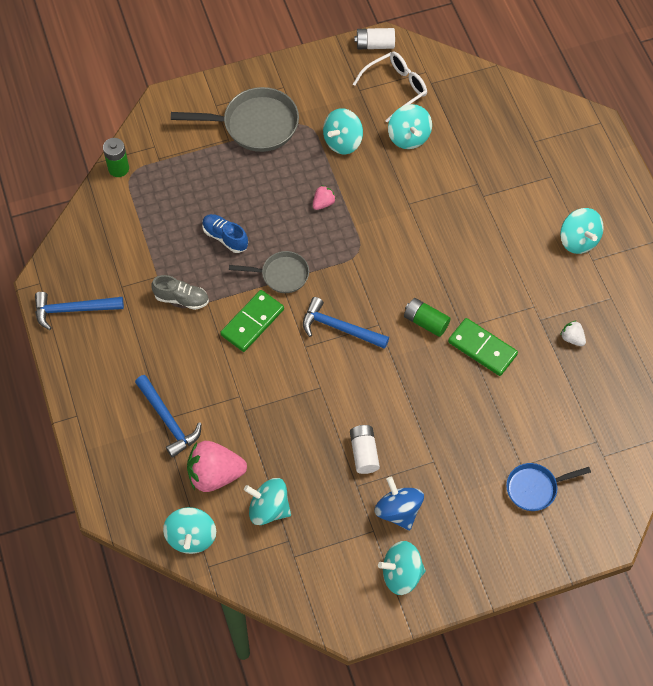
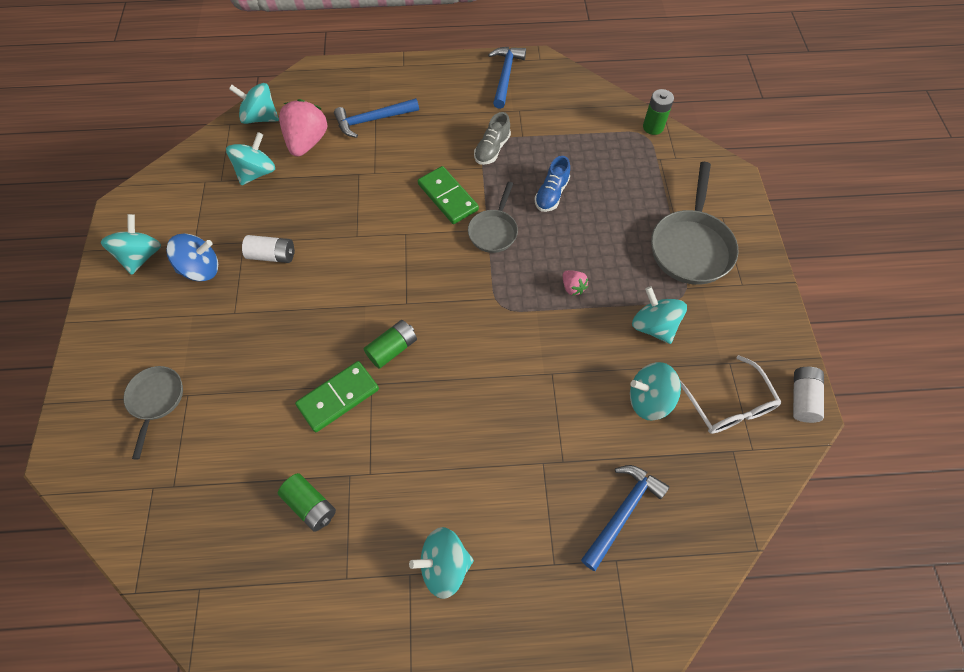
camera: 105 degrees right, 0 degrees up
blue shoe [202,214,248,253] -> blue shoe turned 150 degrees clockwise [535,156,570,212]
blue hammer [303,297,389,349] -> blue hammer moved to [581,465,669,571]
blue pan [506,463,591,511] -> grey pan [123,366,183,459]
white strawberry [560,321,586,346] -> green battery [278,473,336,532]

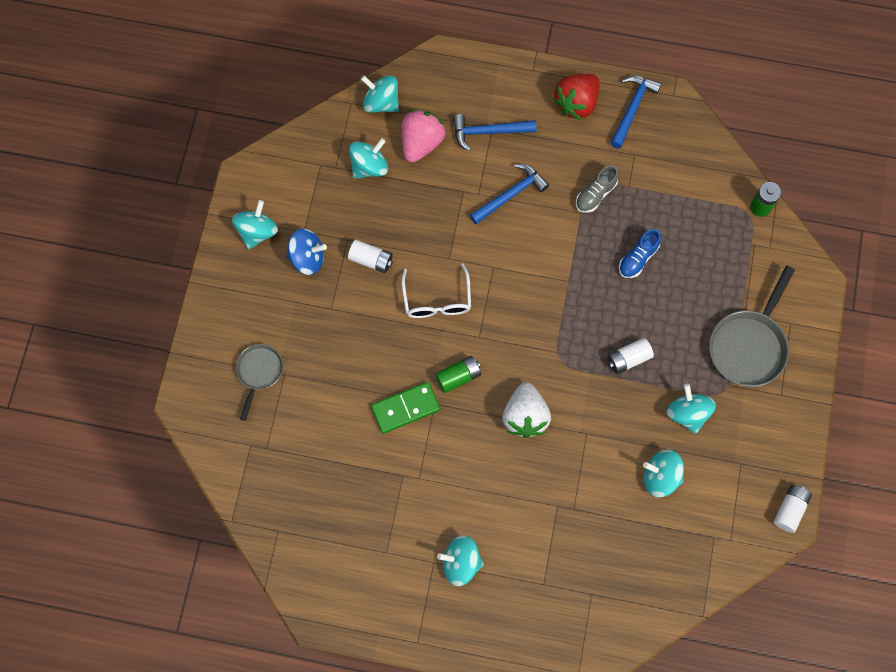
camera: 15 degrees right, 10 degrees up
green battery [278,473,336,532] -> none
green domino [418,166,479,224] -> none
grey pan [468,182,518,253] -> none
pink strawberry [563,270,588,296] -> white battery [607,338,654,374]
blue hammer [581,465,669,571] -> blue hammer moved to [470,164,549,224]
white glasses [680,355,781,434] -> white glasses moved to [401,264,471,318]
none -> white strawberry [502,382,551,438]
none -> red strawberry [553,74,600,120]

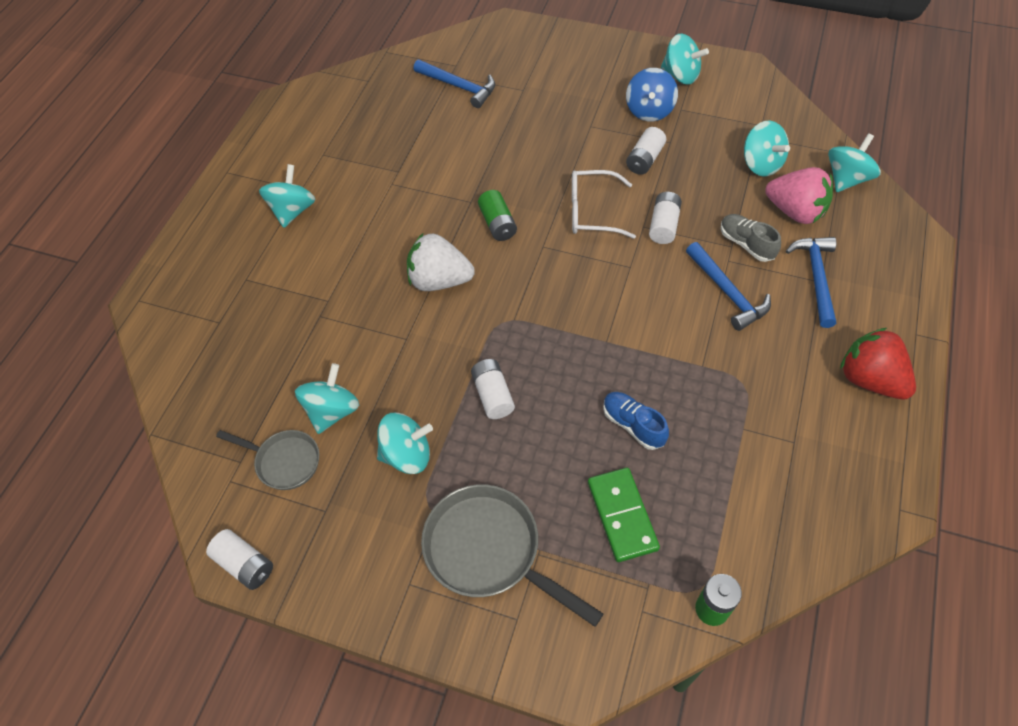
camera: 100 degrees right, 15 degrees down
grey pan [236,344,283,421] -> grey pan moved to [216,430,319,490]
green domino [371,382,440,434] -> green domino moved to [588,468,660,562]
grey shoe [576,165,619,213] -> grey shoe moved to [721,214,781,262]
blue hammer [610,76,661,149] -> blue hammer moved to [414,60,495,108]
none -> white battery [649,192,682,244]

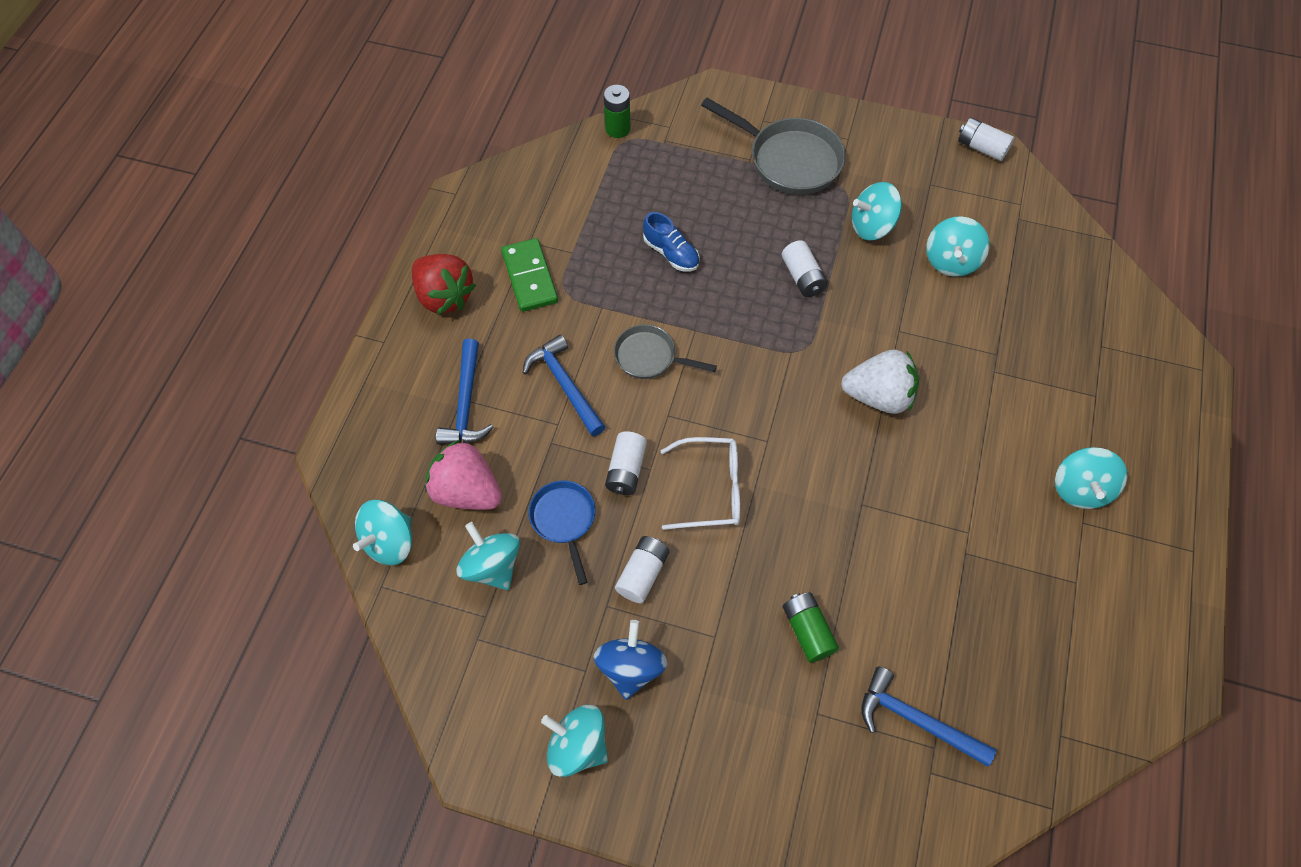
camera: 175 degrees right, 5 degrees up
grey pan [216,430,319,490] -> grey pan moved to [614,324,717,379]
green battery [478,190,517,241] -> green battery moved to [783,592,839,663]
green domino [588,468,660,562] -> green domino moved to [501,238,558,312]
grey shoe [721,214,781,262] -> none
none -> blue pan [529,480,595,585]

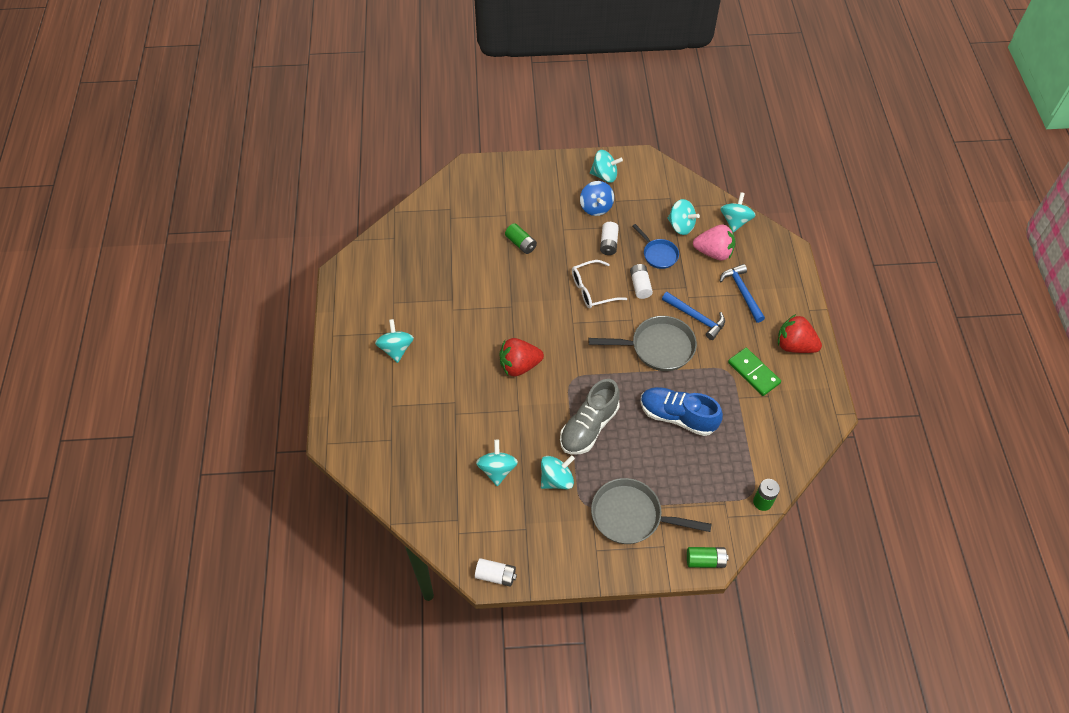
camera: 160 degrees right, 5 degrees down
grey pan [614,324,717,379] -> grey pan [588,316,697,371], size x1.68
blue shoe [643,212,700,272] -> blue shoe [640,387,723,436], size x1.74
white battery [782,240,828,297] -> grey shoe [560,379,620,455]
white strawberry [841,350,919,414] -> red strawberry [499,338,544,376]
blue hammer [861,667,996,767] -> none
none -> green battery [687,547,729,568]

